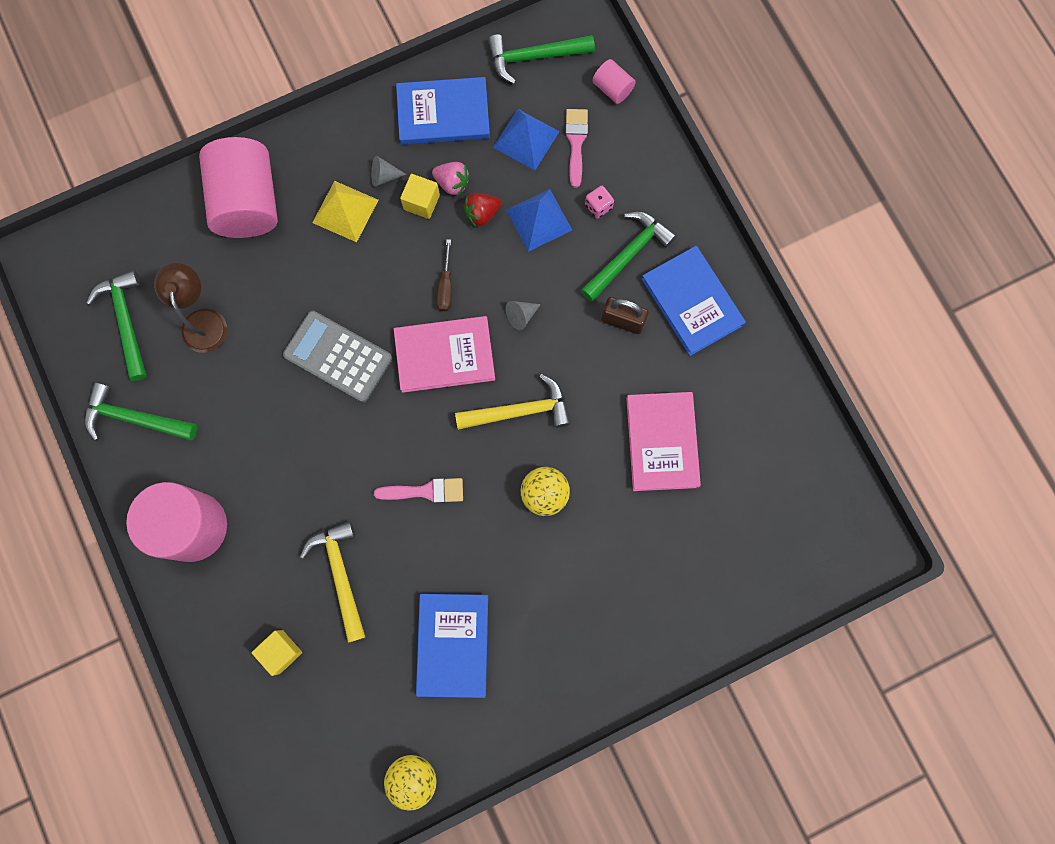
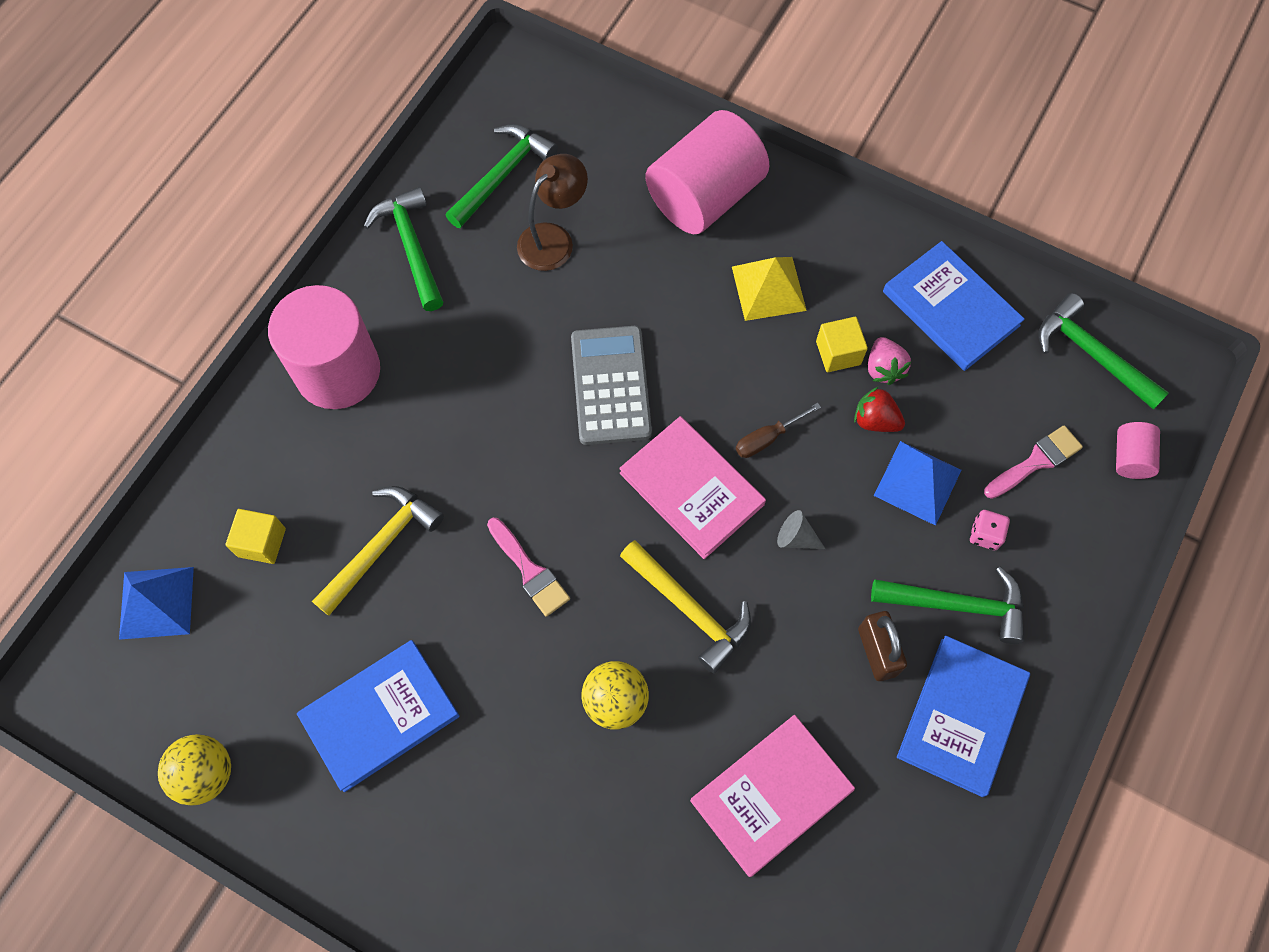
camera: 55 degrees right, 10 degrees down
grey cone [371,156,406,187] -> none
blue pyramid [493,109,560,170] -> blue pyramid moved to [119,567,194,640]

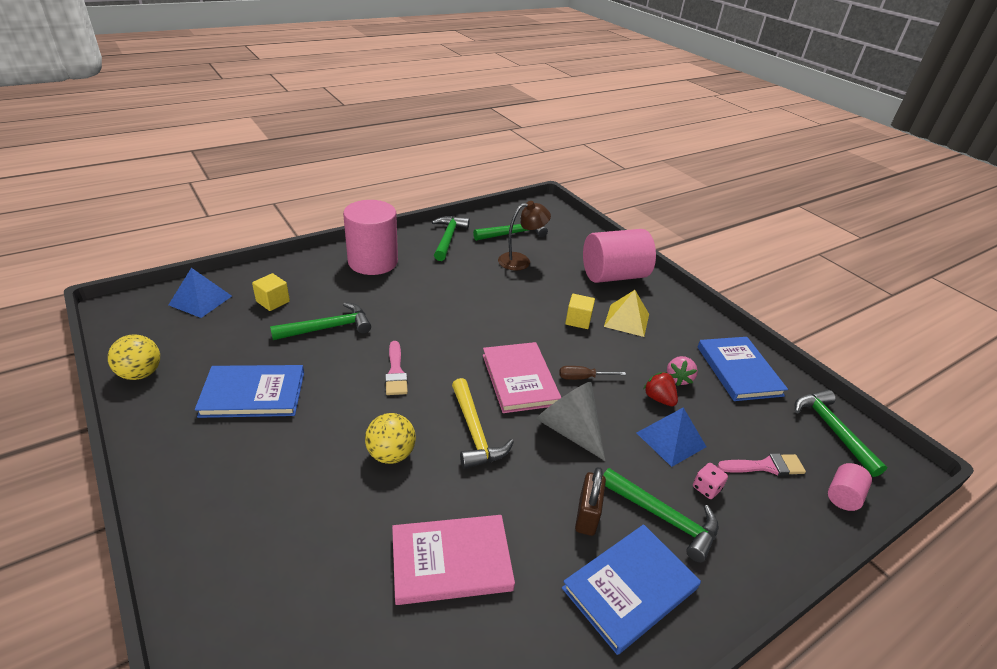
camera: 25 degrees right, 30 degrees down
yellow hammer [312,486,444,616] -> green hammer [270,302,371,340]
grey calculator [571,326,652,445] -> none
grey cone [777,510,825,549] -> grey cone [536,382,606,461], size x2.17
yellow cube [816,317,868,372] -> yellow cube moved to [565,294,595,329]

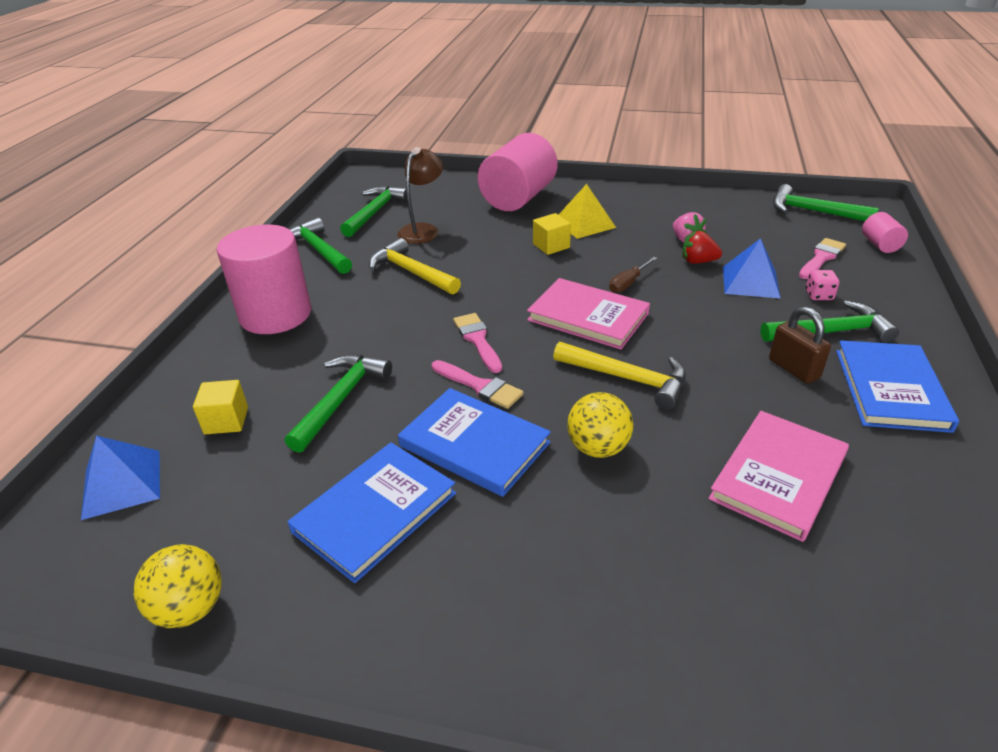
camera: 40 degrees left, 0 degrees up
grey cone [536,382,606,461] -> none
blue book [698,337,788,401] -> blue book moved to [398,388,551,497]
none -> yellow hammer [369,238,461,295]
none -> pink brush [453,313,502,373]

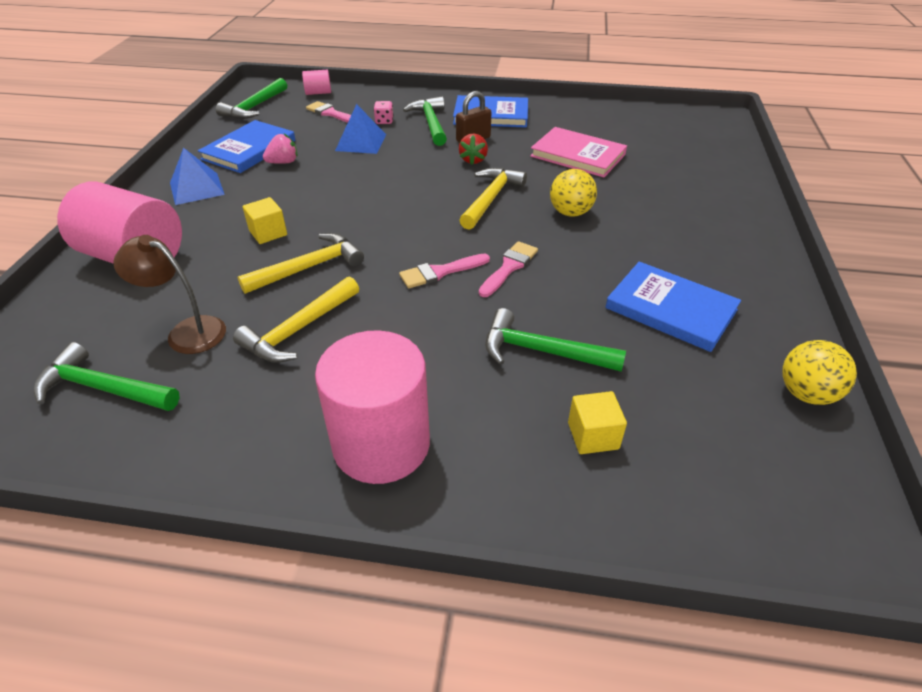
camera: 95 degrees left, 5 degrees up
blue pyramid [81,436,160,520] -> blue pyramid moved to [170,148,225,205]
green hammer [289,217,352,274] -> none
blue book [398,388,551,497] -> blue book moved to [198,120,295,173]
pink book [527,278,650,350] -> none
yellow pyramid [559,184,616,239] -> none
brown screwdriver [609,257,658,293] -> none
red strawberry [682,231,722,264] -> red strawberry moved to [459,134,488,165]
none -> yellow hammer [238,233,364,294]

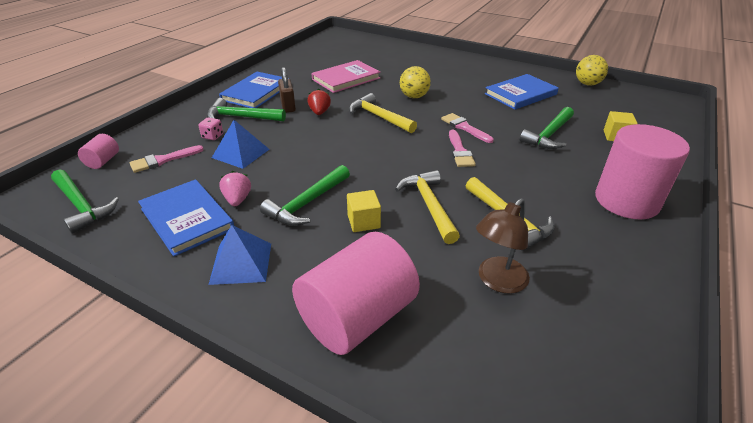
camera: 70 degrees left, 5 degrees down
green hammer [34,342,180,411] -> green hammer moved to [260,165,350,226]
red strawberry [459,134,488,165] -> red strawberry turned 120 degrees counterclockwise [307,89,331,115]

